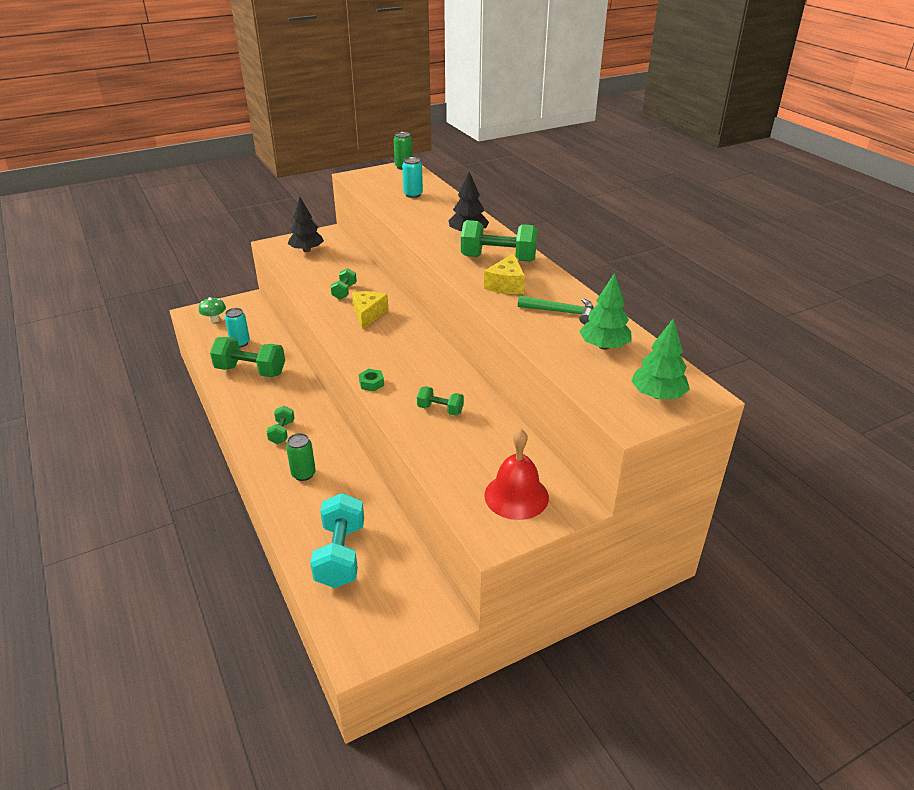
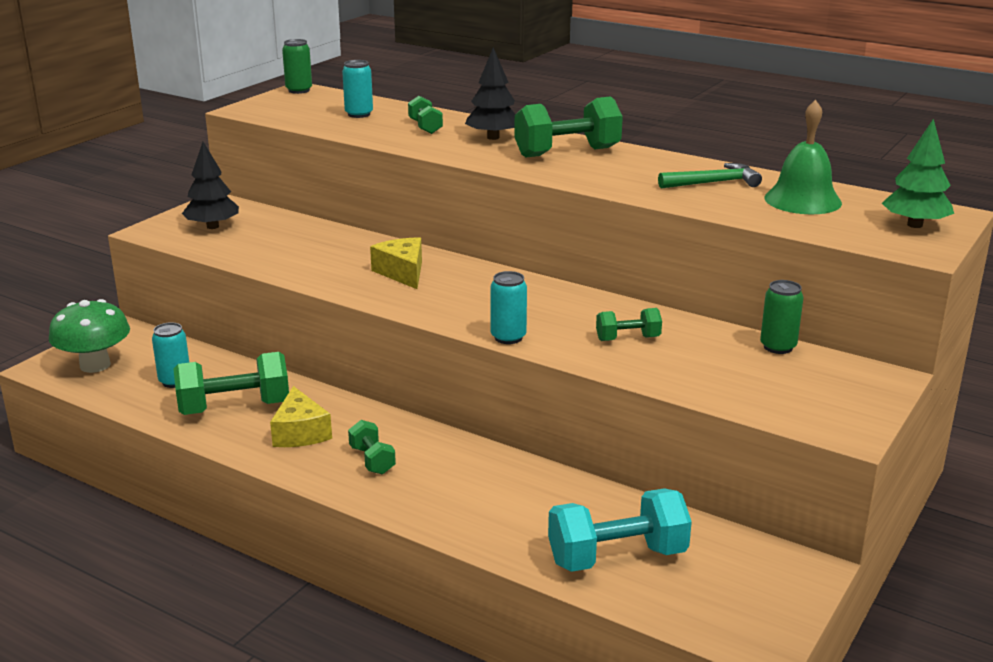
camera: 30 degrees left, 10 degrees down
green mushroom [199,297,226,322] -> green mushroom [49,299,130,373], size x1.74
green can [286,433,316,481] -> green can moved to [760,280,803,354]
turquoise dumbbell [310,493,364,588] -> turquoise dumbbell turned 75 degrees counterclockwise [548,488,692,572]
green dumbbell [330,268,357,300] -> green dumbbell moved to [408,96,443,134]
green nut [359,369,384,391] -> turquoise can [490,271,527,344]
yellow cheese [484,253,525,294] -> yellow cheese moved to [270,386,332,447]
red bell [484,429,549,520] -> none
green tree [579,273,631,350] -> green bell [765,100,842,214]

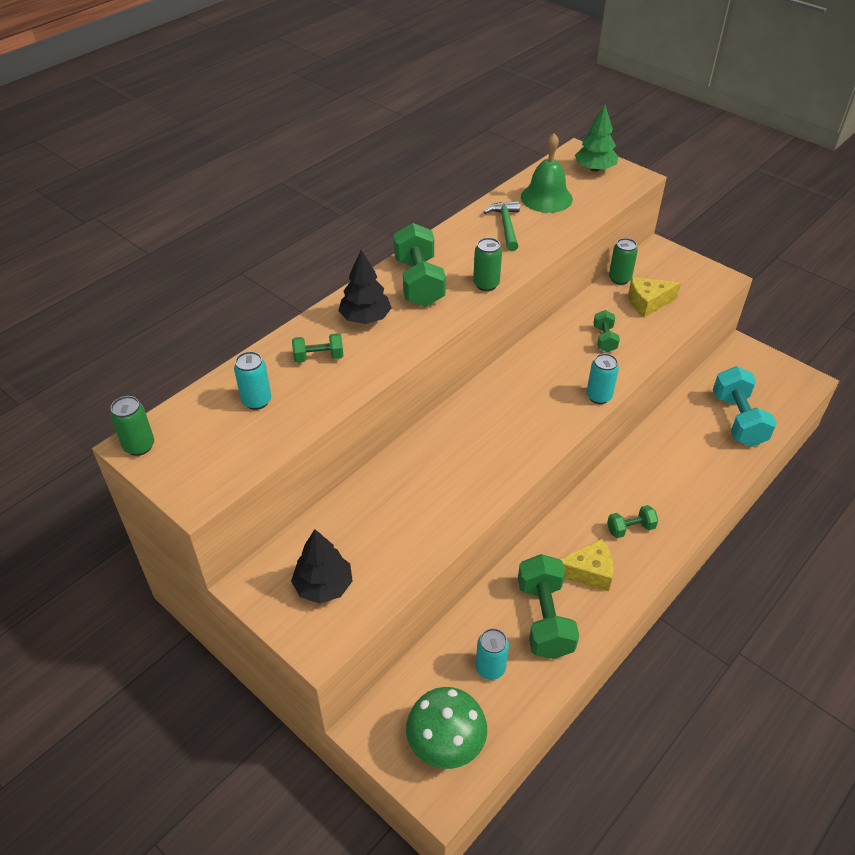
camera: 80 degrees left, 20 degrees up
yellow cheese [370,237,422,289] -> yellow cheese moved to [629,277,681,317]
none -> green can [473,238,502,291]

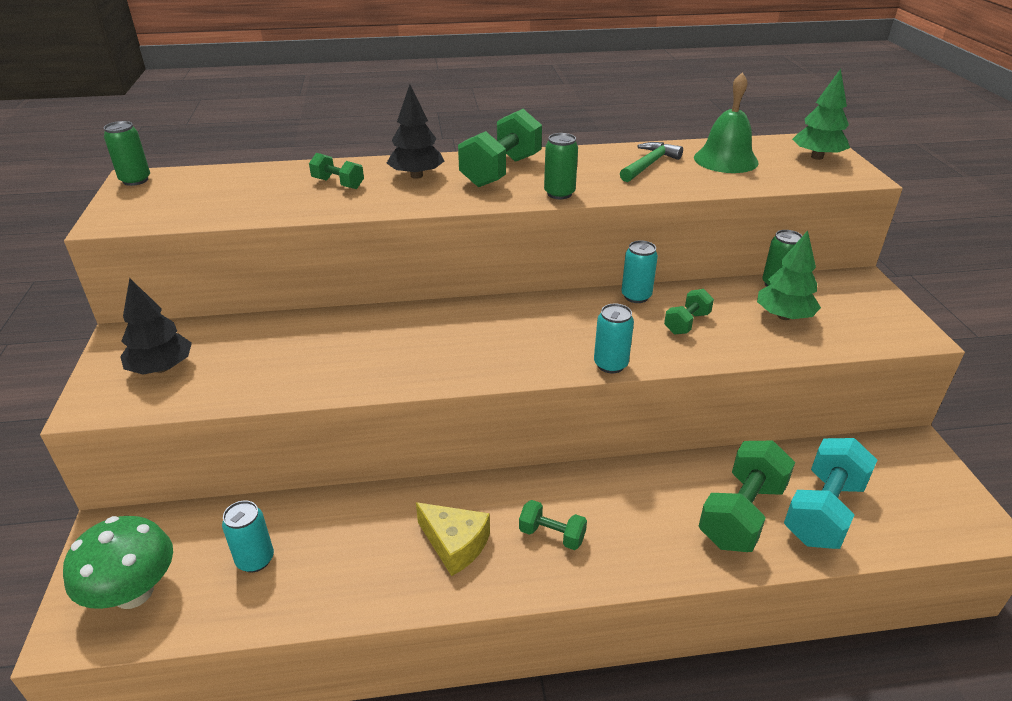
camera: 40 degrees right, 10 degrees down
turquoise can [234,351,271,410] -> turquoise can moved to [622,240,658,303]
green dumbbell [518,554,579,659] -> green dumbbell moved to [699,441,795,552]
yellow cheese [629,277,681,317] -> green tree [757,230,821,320]

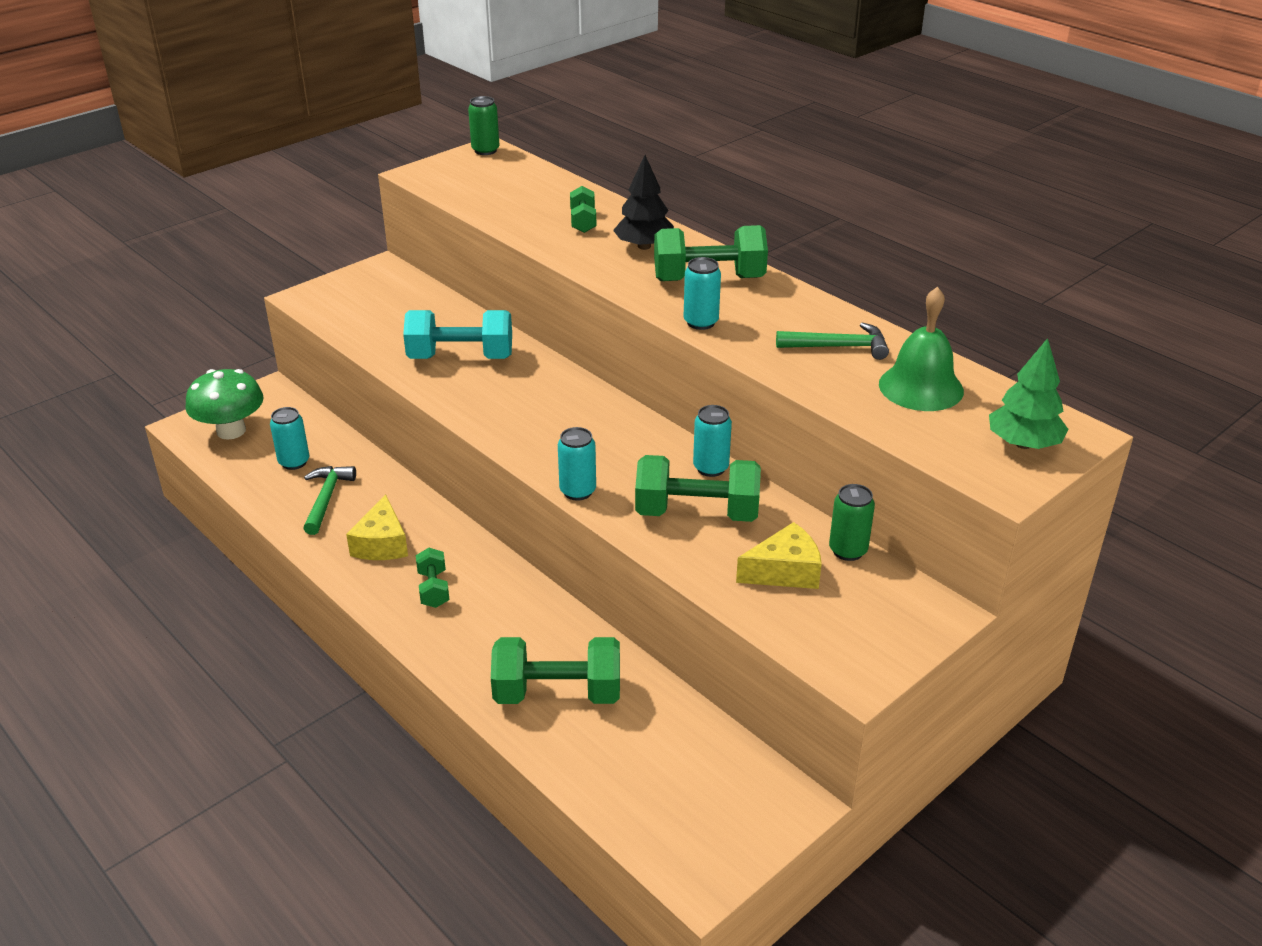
camera: 55 degrees right, 0 degrees up
black tree [120,278,192,375] -> none
green can [544,133,578,199] -> turquoise can [684,257,721,330]
green dumbbell [664,289,714,335] -> green dumbbell [635,455,761,522], size x1.89
green tree [757,230,821,320] -> yellow cheese [736,522,822,589]
turquoise dumbbell [784,438,877,549] -> turquoise dumbbell moved to [403,310,512,359]
none -> green hammer [303,466,356,535]

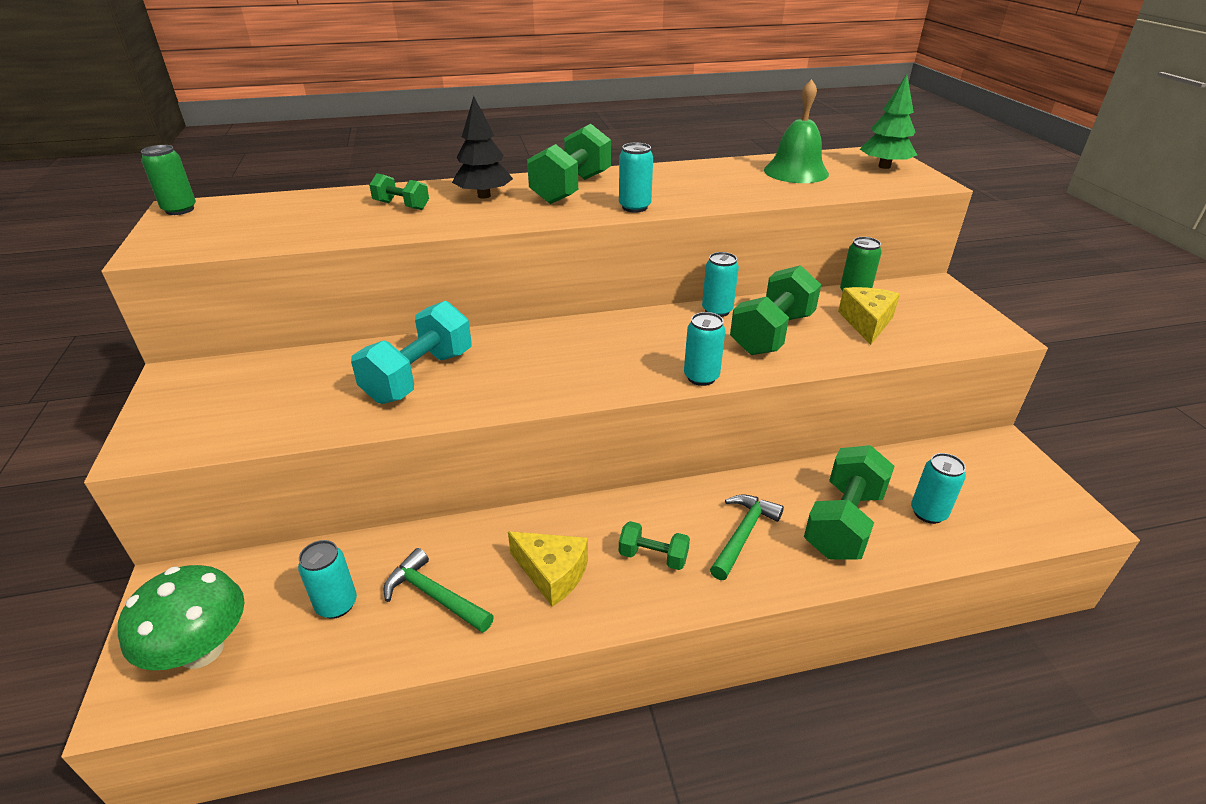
camera: 60 degrees left, 0 degrees up
green hammer [776,323,889,360] -> green hammer moved to [710,495,784,580]
none -> turquoise can [911,453,966,524]

